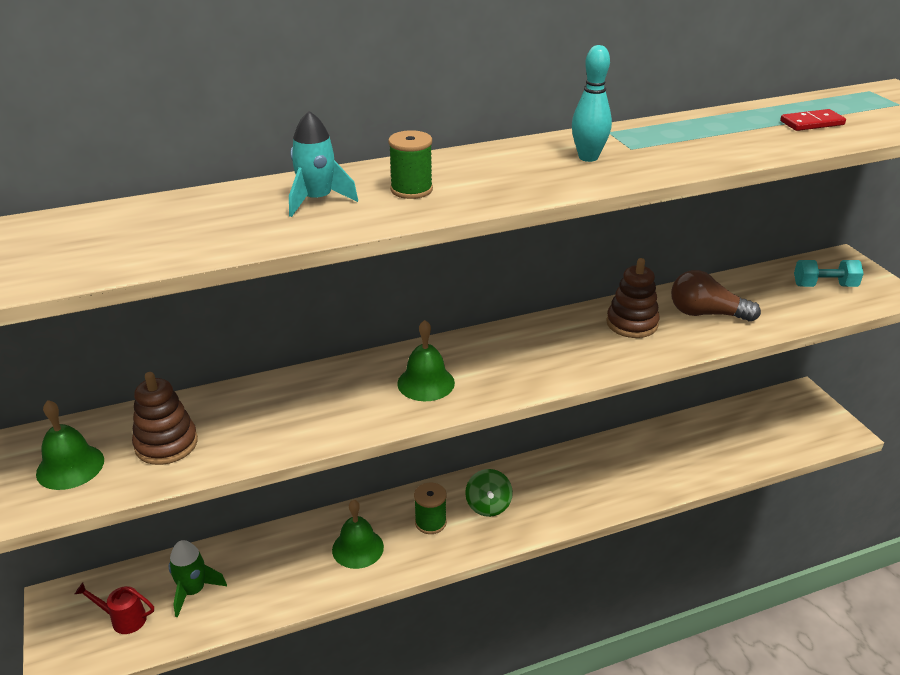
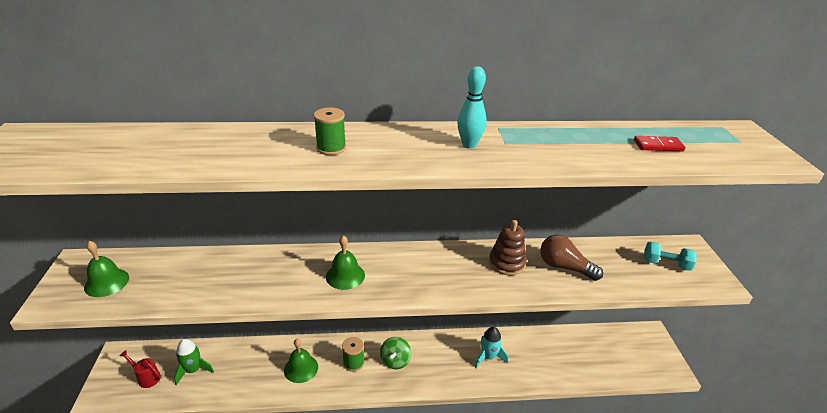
camera: 15 degrees right, 0 degrees up
brown stacking toy [132,372,198,465] -> none
turquoise rocket [289,111,358,217] -> turquoise rocket moved to [475,327,508,368]

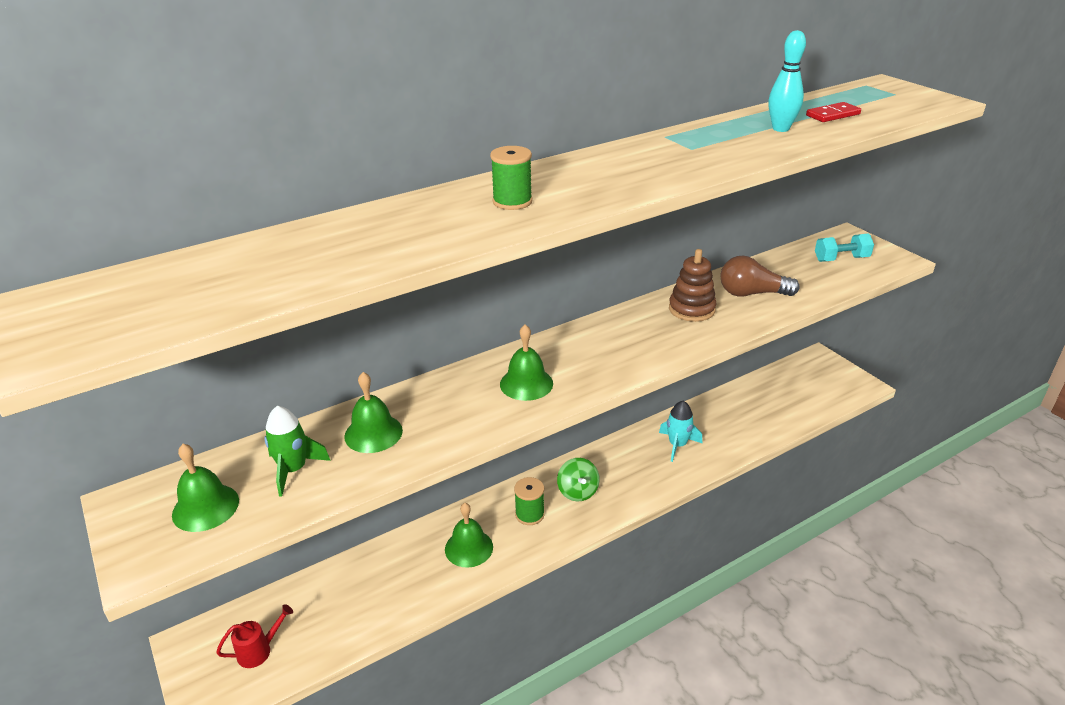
camera: 25 degrees left, 0 degrees up
red watering can [119,350,161,388] -> red watering can turned 150 degrees clockwise [216,604,293,668]
green rocket [174,339,214,385] -> green rocket moved to [264,406,331,497]
turquoise bowling pin [457,66,487,149] -> turquoise bowling pin moved to [769,30,806,132]
none -> green bell [344,372,403,453]

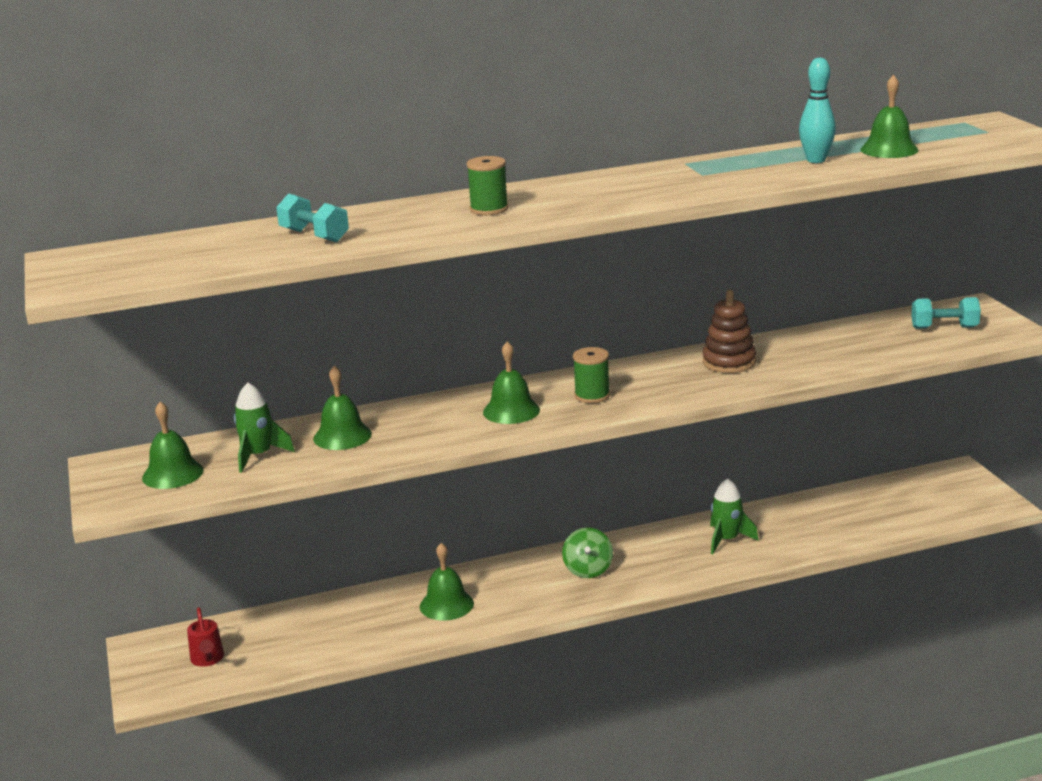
camera: 15 degrees right, 10 degrees down
red watering can [216,604,293,668] -> red watering can turned 90 degrees clockwise [187,608,224,667]
green spool [514,477,545,525] -> green spool moved to [573,347,610,403]
turquoise rocket [659,401,702,462] -> green rocket [710,478,758,554]
brown light bulb [721,256,799,296] -> none
red domino [806,102,861,122] -> green bell [860,75,919,158]
none -> turquoise dumbbell [276,194,349,242]

